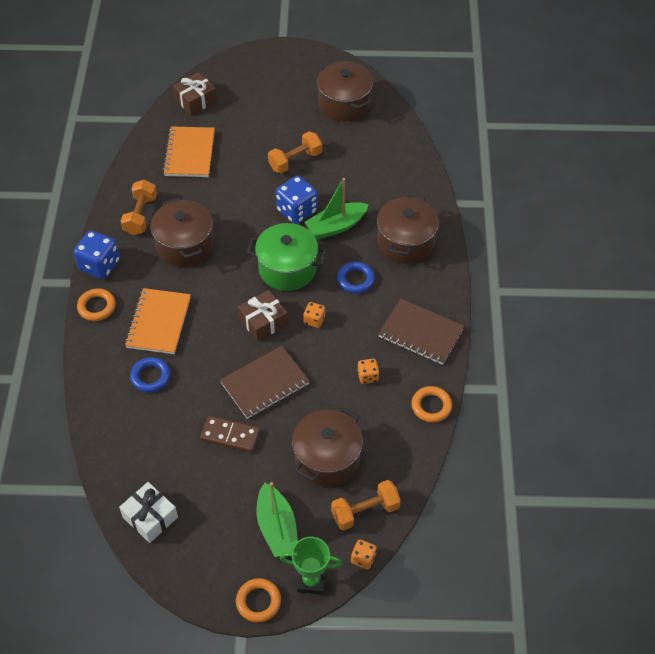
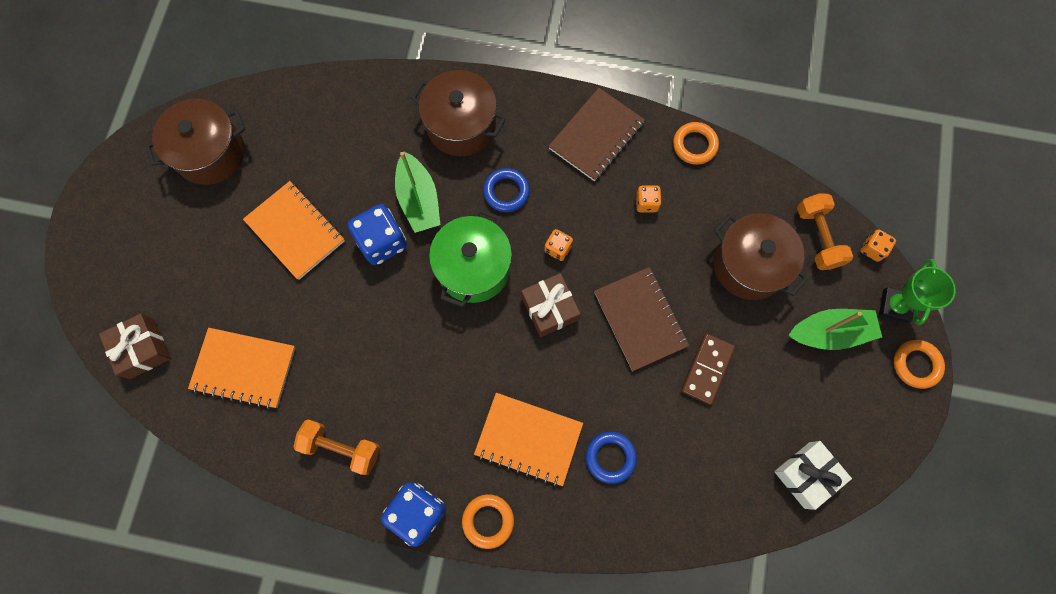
camera: 80 degrees left, 20 degrees up
brown pot [151,198,213,267] -> none
orange dumbbell [268,132,322,174] -> orange notebook [243,181,345,280]

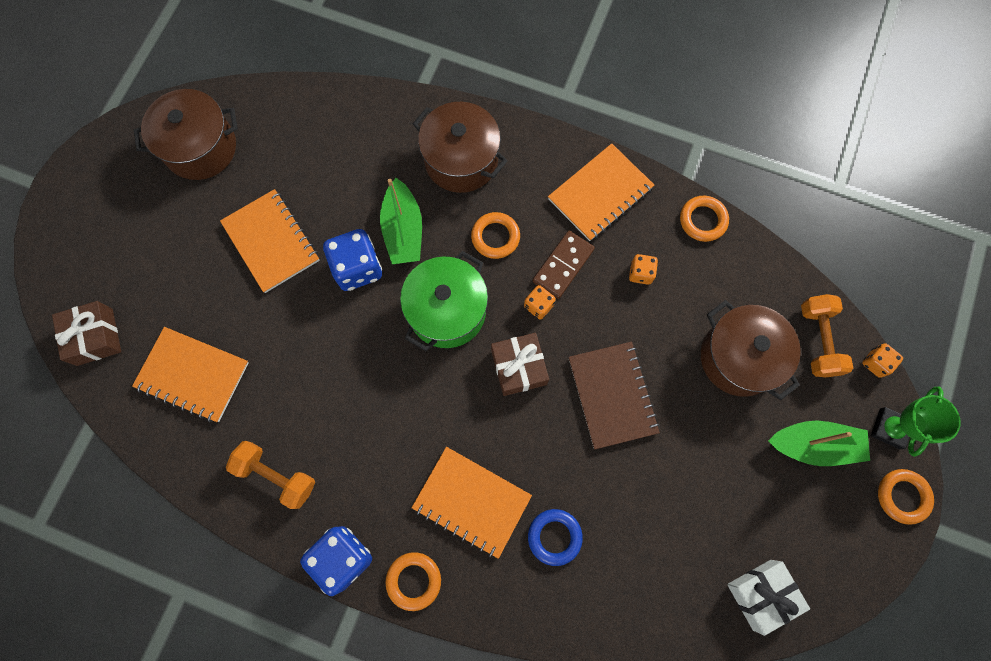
camera: 10 degrees right, 0 degrees up
blue ring [483,168,530,212] -> orange ring [471,212,520,259]
brown notebook [548,88,645,181] -> orange notebook [548,143,654,241]
brown domino [681,333,735,405] -> brown domino moved to [533,231,595,299]

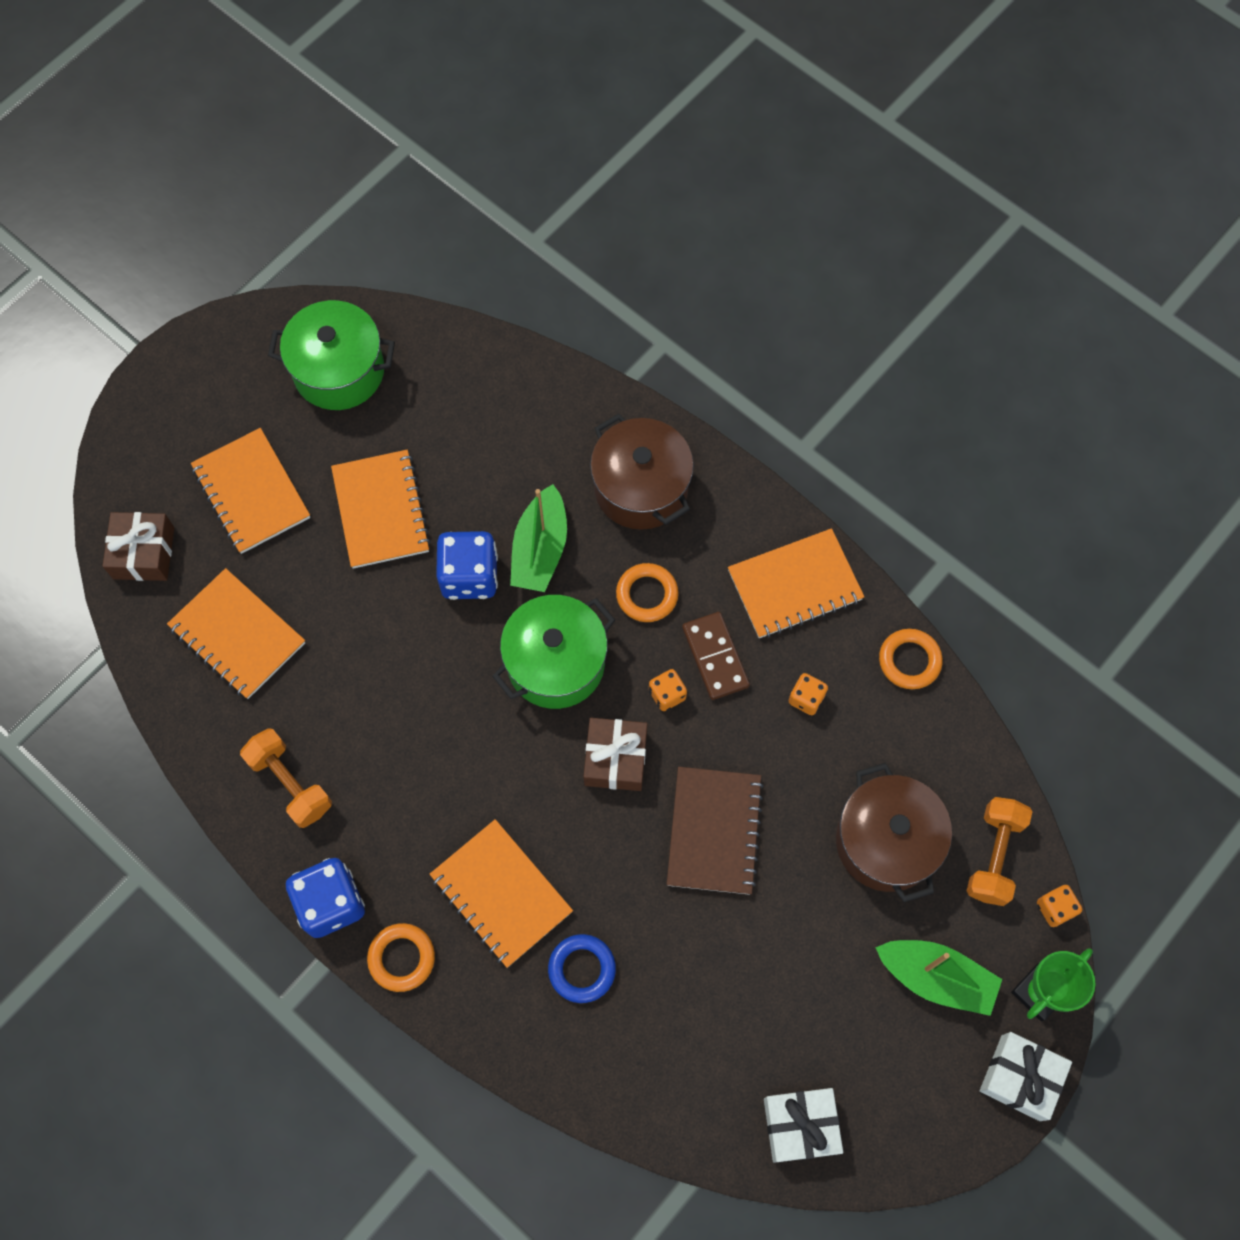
camera: 20 degrees right, 5 degrees down
brown pot [134,89,238,180] -> green pot [268,300,395,410]
brown domino [533,231,595,299] -> brown domino turned 75 degrees counterclockwise [682,612,750,700]
orange ring [878,469,934,525] -> white gift [980,1032,1072,1121]
none -> orange notebook [191,428,310,554]

